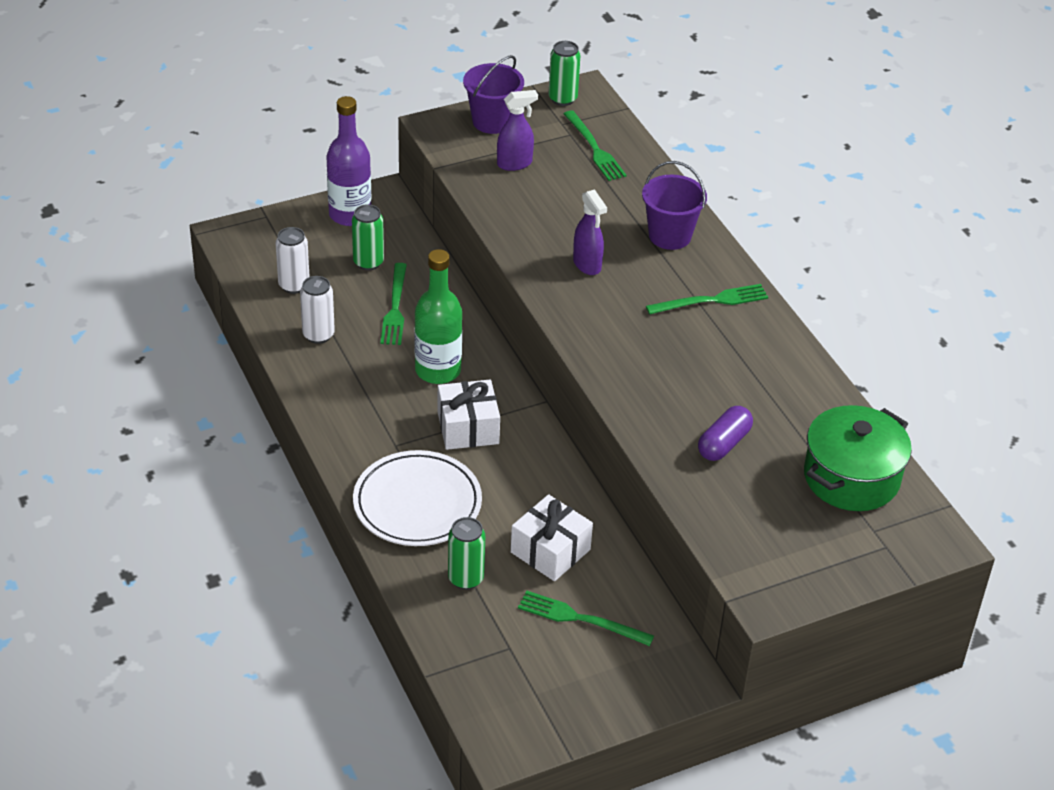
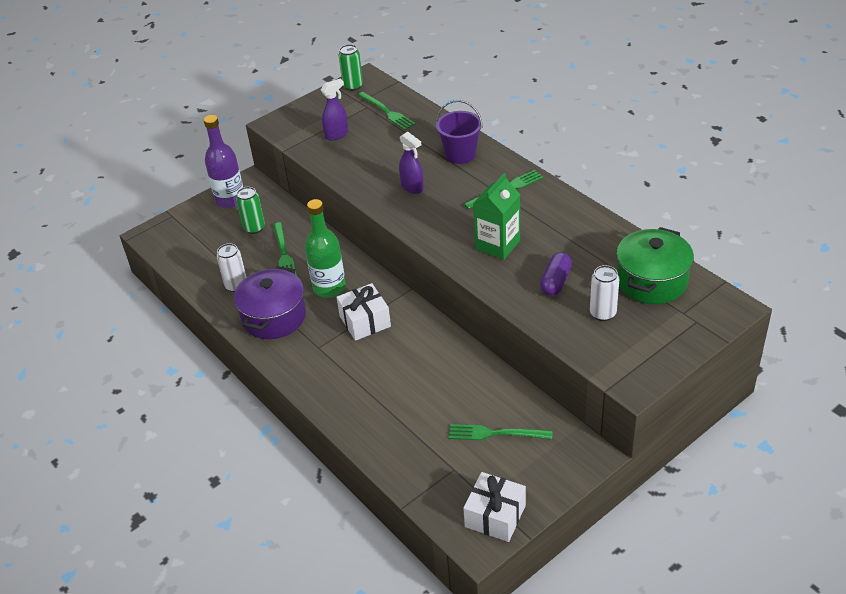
camera: 10 degrees left, 0 degrees up
white can [276,227,310,294] -> white can moved to [590,265,619,321]
white plate [353,450,482,546] -> none
green can [448,517,485,590] -> none
purple bucket [463,55,524,134] -> none
white gift [511,494,593,581] -> white gift moved to [463,472,526,542]
none -> purple pot [234,266,306,339]
none -> green carton [473,173,520,260]

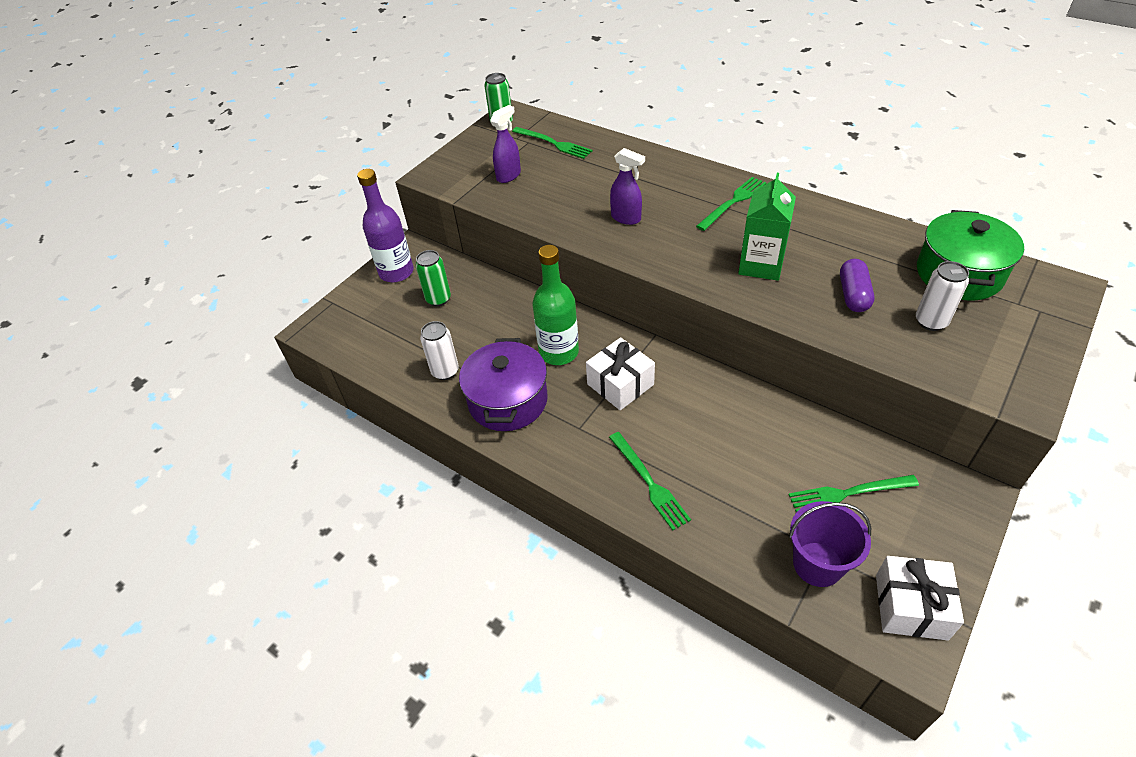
camera: 15 degrees left, 5 degrees up
green fork [273,222,297,276] -> green fork moved to [609,432,691,530]
purple bucket [436,100,483,164] -> purple bucket moved to [789,501,871,587]

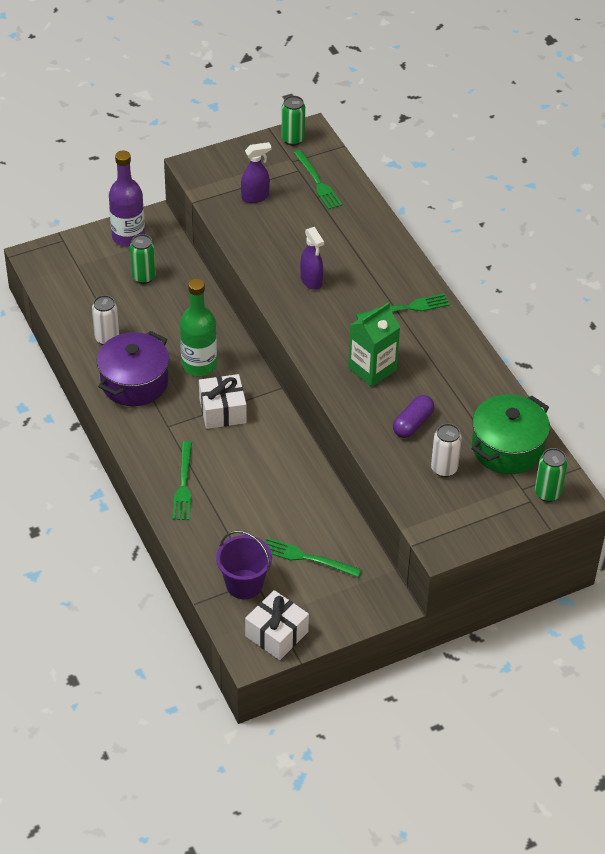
camera: 25 degrees right, 0 degrees up
none -> green can [535,448,568,502]

